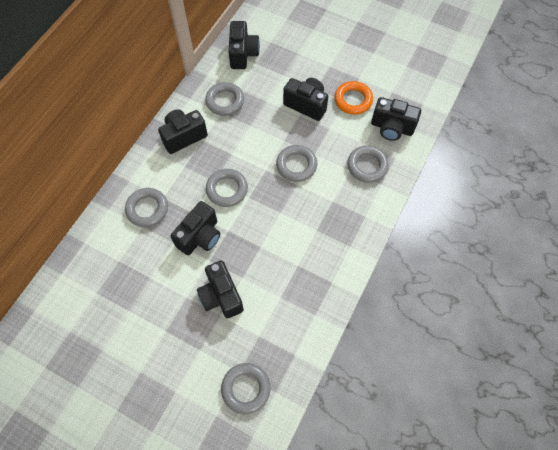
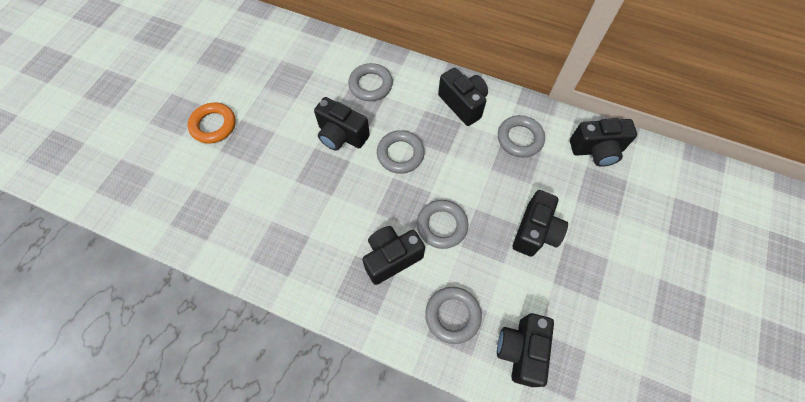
camera: 85 degrees right, 0 degrees up
black camera [197,260,244,319] -> black camera moved to [362,226,425,285]
grey ring [221,363,270,414] -> none
orange ring [334,81,373,115] -> orange ring moved to [188,102,236,144]

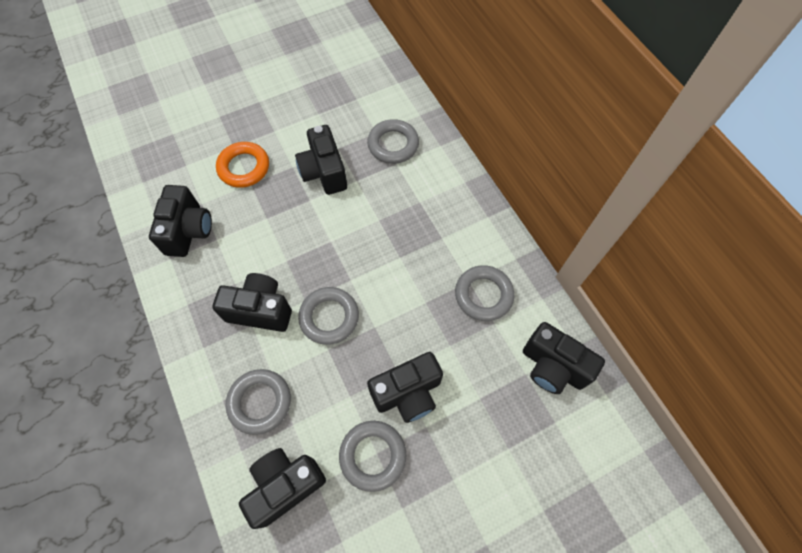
camera: 40 degrees right, 0 degrees up
orange ring [188,102,236,144] -> orange ring moved to [216,142,269,188]
grey ring [377,130,425,174] -> grey ring moved to [339,421,406,492]
black camera [438,68,488,126] -> black camera moved to [149,185,212,257]

